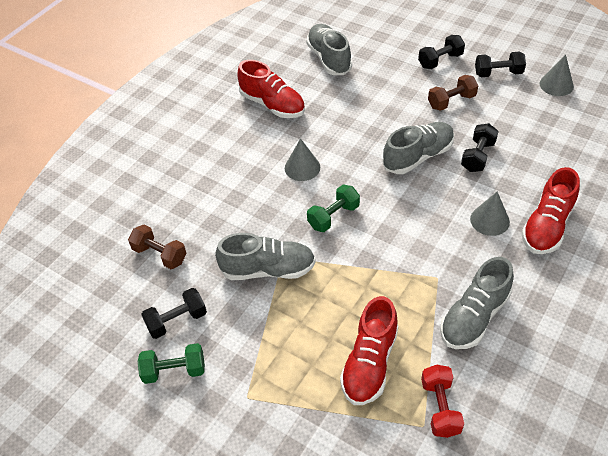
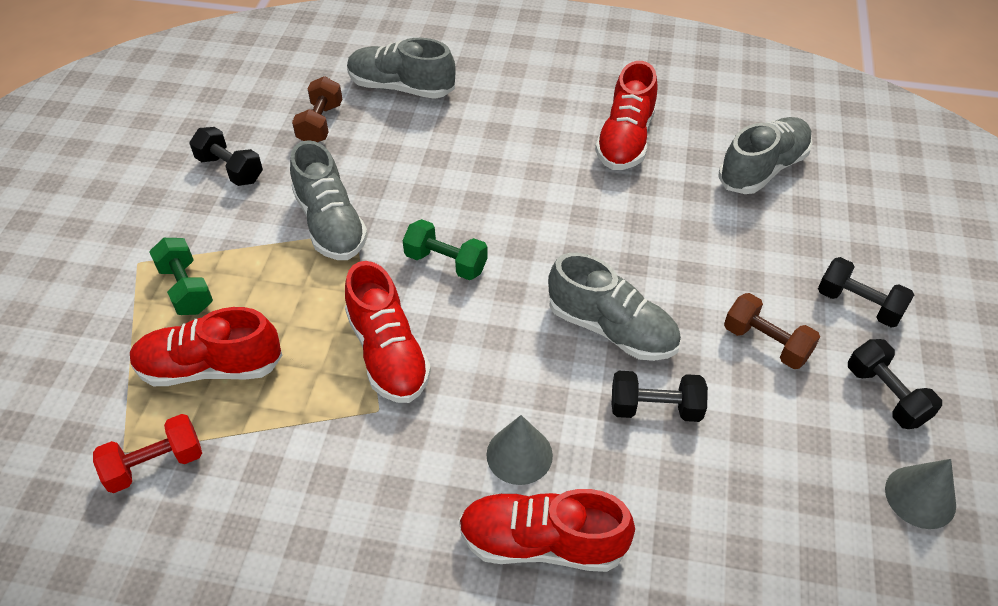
camera: 65 degrees right, 0 degrees up
green dumbbell [138,343,205,384] -> green dumbbell moved to [149,238,213,315]
grey cone [285,138,320,181] -> none
grey shoe [440,257,514,349] -> grey shoe moved to [347,38,456,99]
none -> red shoe [345,261,431,403]

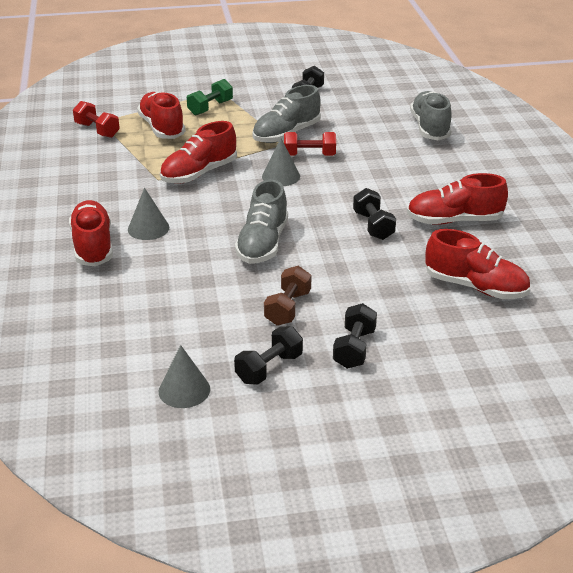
camera: 70 degrees right, 15 degrees down
brown dumbbell [292,76,342,142] -> none
green dumbbell [403,219,488,280] -> grey cone [262,138,300,186]
black dumbbell [612,371,708,422] -> black dumbbell moved to [353,188,396,240]
grey shoe [718,117,813,194] -> red shoe [425,229,530,299]
none -> red dumbbell [284,132,336,156]

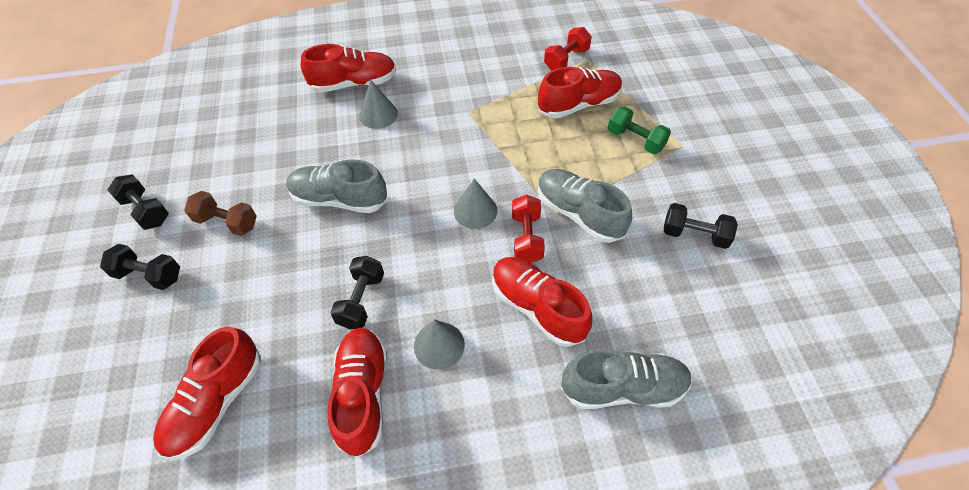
camera: 90 degrees right, 20 degrees up
grey cone [158,345,210,408] -> grey cone moved to [414,319,465,370]
red shoe [160,121,237,184] -> red shoe moved to [492,257,592,347]
black dumbbell [353,188,396,240] -> black dumbbell turned 60 degrees counterclockwise [330,256,384,329]

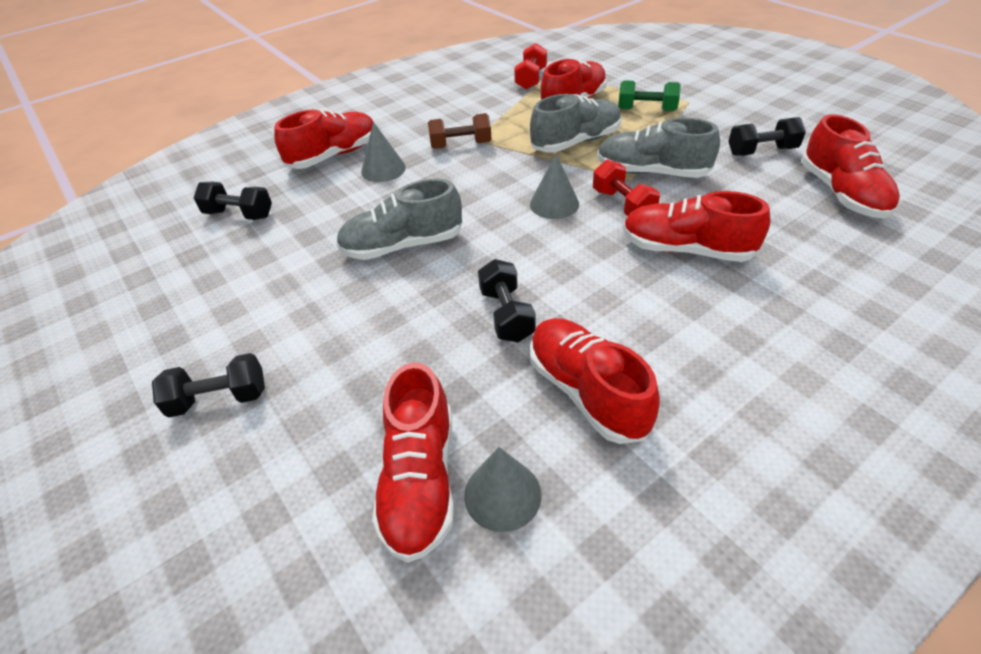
camera: 25 degrees left, 10 degrees down
black dumbbell [108,174,169,230] -> black dumbbell moved to [194,182,272,220]
brown dumbbell [184,191,257,236] -> brown dumbbell moved to [428,113,491,149]
grey cone [414,319,465,370] -> grey cone moved to [464,447,542,532]
grey shoe [561,349,692,409] -> grey shoe moved to [530,94,622,153]
none -> red shoe [801,114,900,218]

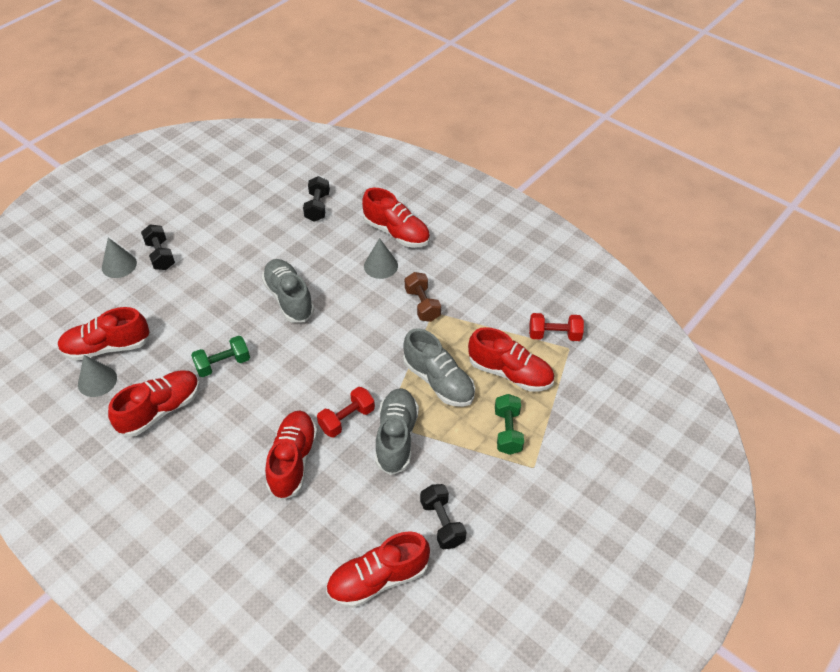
camera: 75 degrees right, 5 degrees up
black dumbbell [478,259,536,342] -> green dumbbell [191,336,250,377]
grey cone [530,154,579,219] -> grey cone moved to [102,238,137,278]

